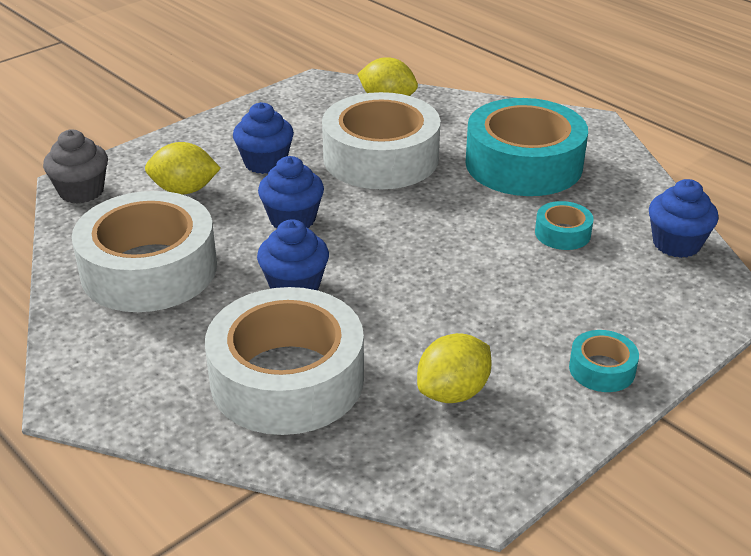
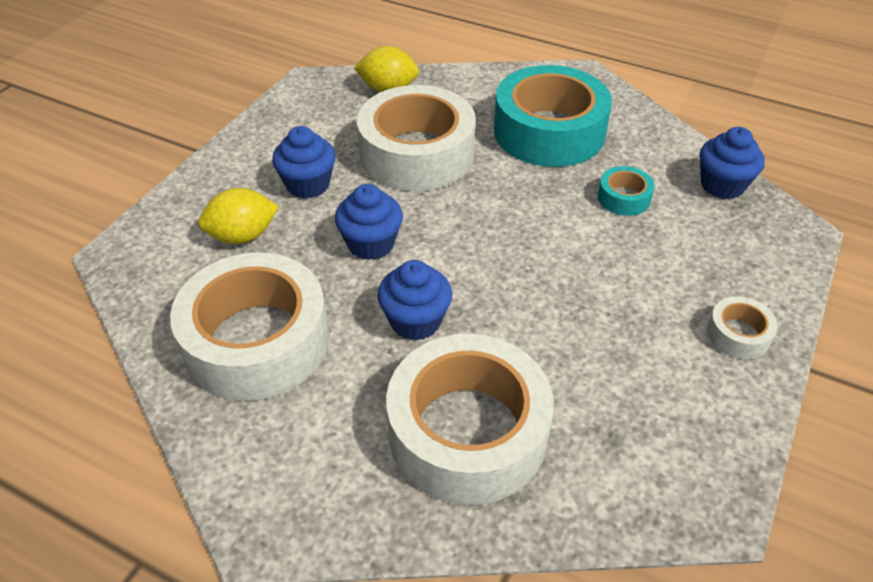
camera: 20 degrees left, 10 degrees up
grey cupcake [43,130,108,203] -> none
yellow lemon [417,333,492,403] -> none
turquoise tape [569,330,639,392] -> white tape [707,296,778,359]

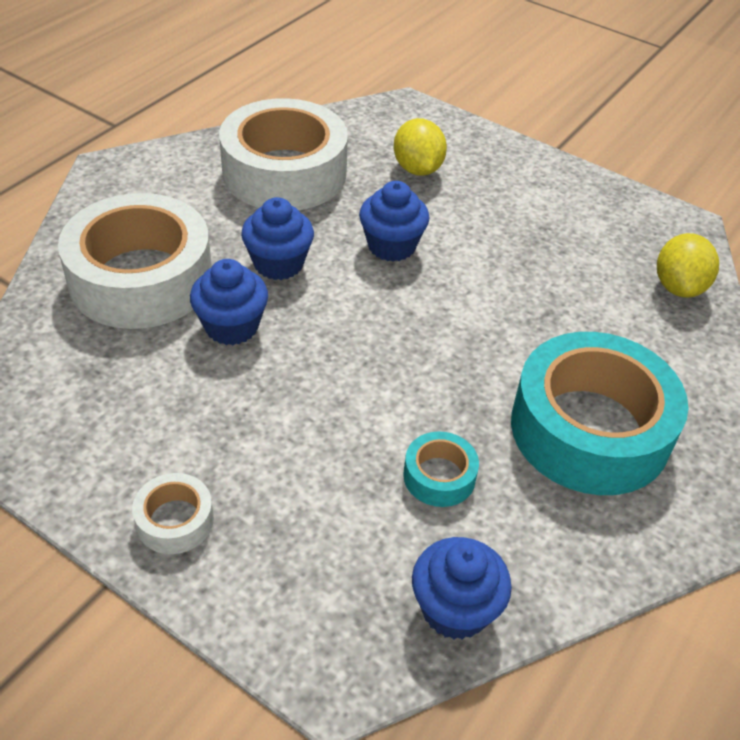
camera: 95 degrees right, 0 degrees up
blue cupcake [272,126,336,199] -> blue cupcake moved to [190,259,268,345]
white tape [357,85,476,191] -> none

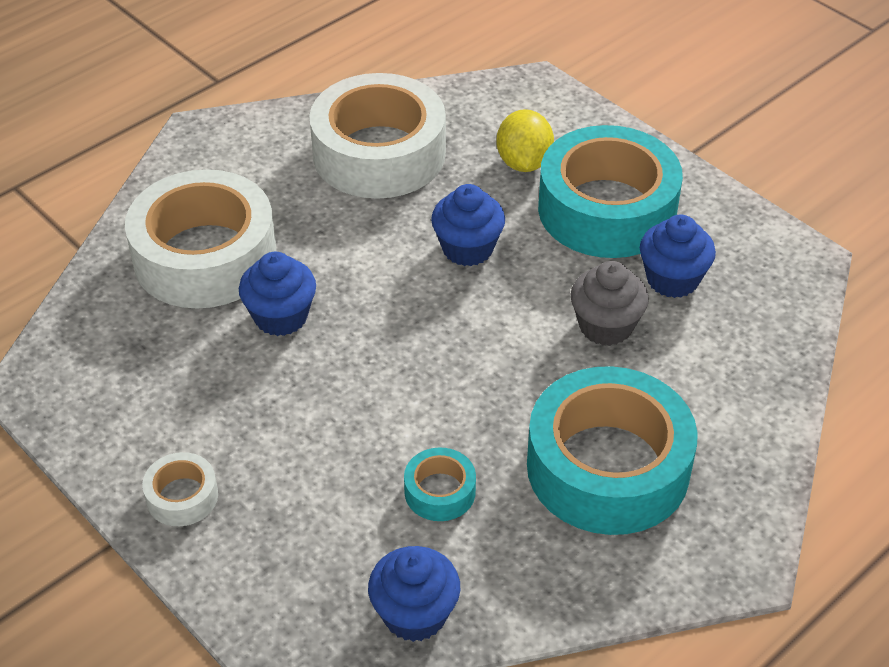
camera: 15 degrees right, 0 degrees up
blue cupcake [241,197,314,280] -> blue cupcake moved to [640,215,716,298]
yellow lemon [657,233,719,298] -> none
none -> turquoise tape [538,125,683,258]
none -> grey cupcake [570,261,649,346]

